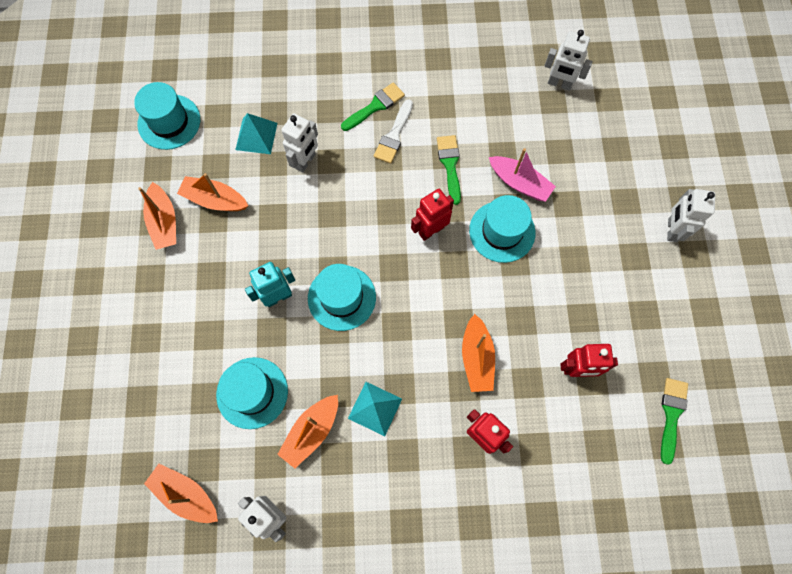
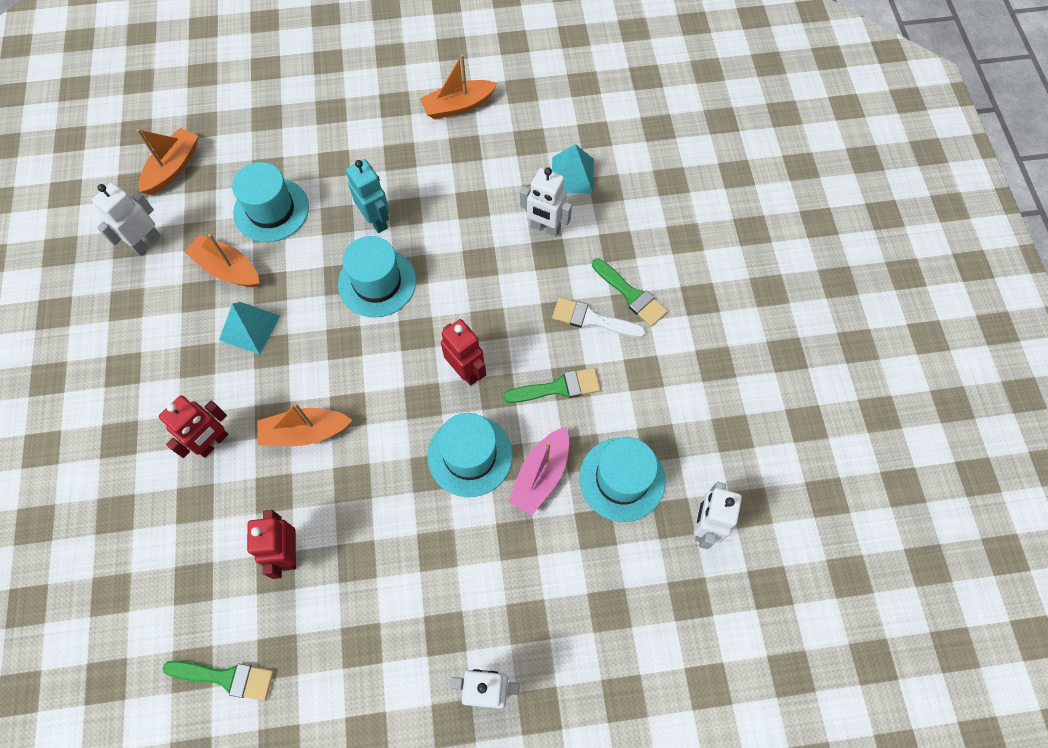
camera: 85 degrees right, 5 degrees down
turquoise hat [134,82,200,150] -> turquoise hat moved to [579,437,666,522]
orange boat [177,173,248,211] -> none

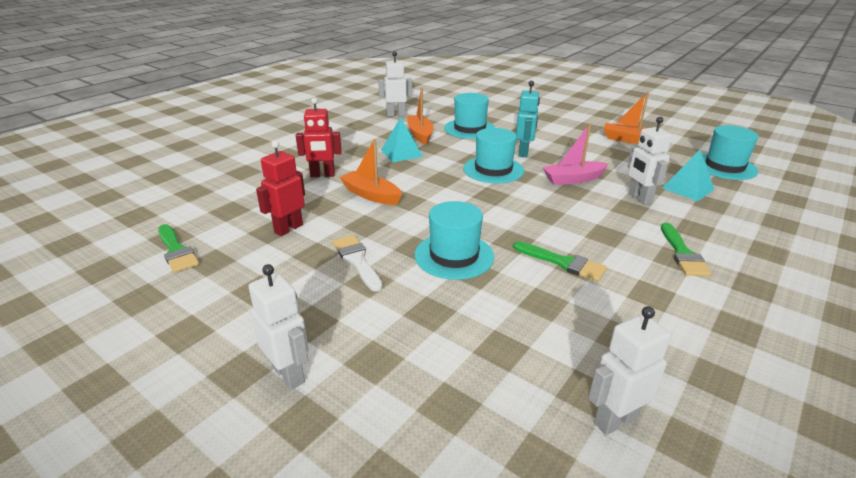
camera: 45 degrees right, 35 degrees down
orange boat [136,128,198,195] -> none
red robot [441,319,486,386] -> none
pink boat [508,427,569,515] -> pink boat moved to [542,123,609,185]
white brush [552,297,646,338] -> white brush moved to [333,235,383,292]
turquoise hat [579,437,666,522] -> turquoise hat moved to [702,125,759,180]

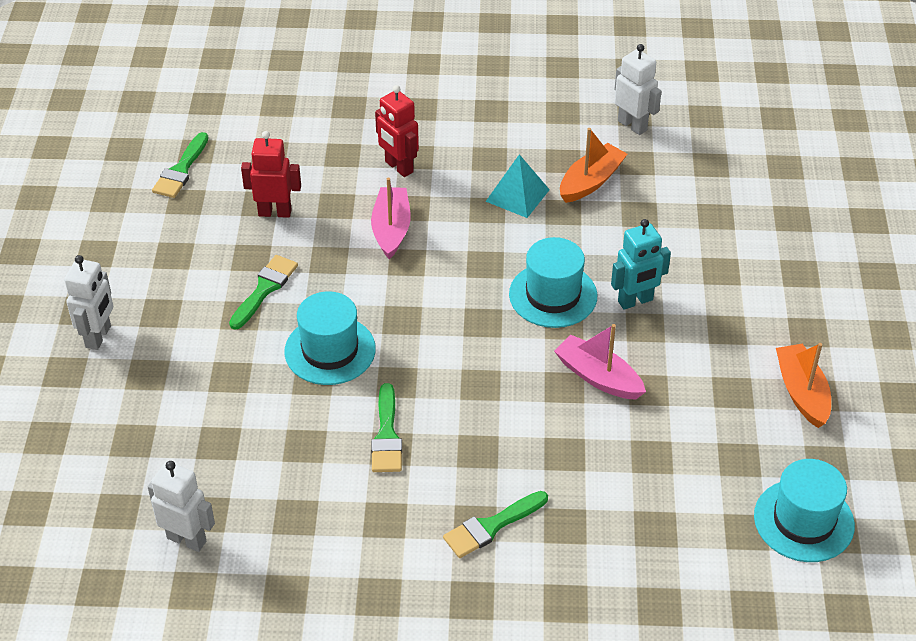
camera: 55 degrees right, 15 degrees up
white brush [333,235,383,292] -> green brush [229,255,298,330]
orange boat [339,139,402,205] -> pink boat [371,178,410,259]
turquoise hat [444,93,495,139] -> none
white robot [627,117,672,205] -> none
turquoise pyramid [662,150,714,201] -> none

